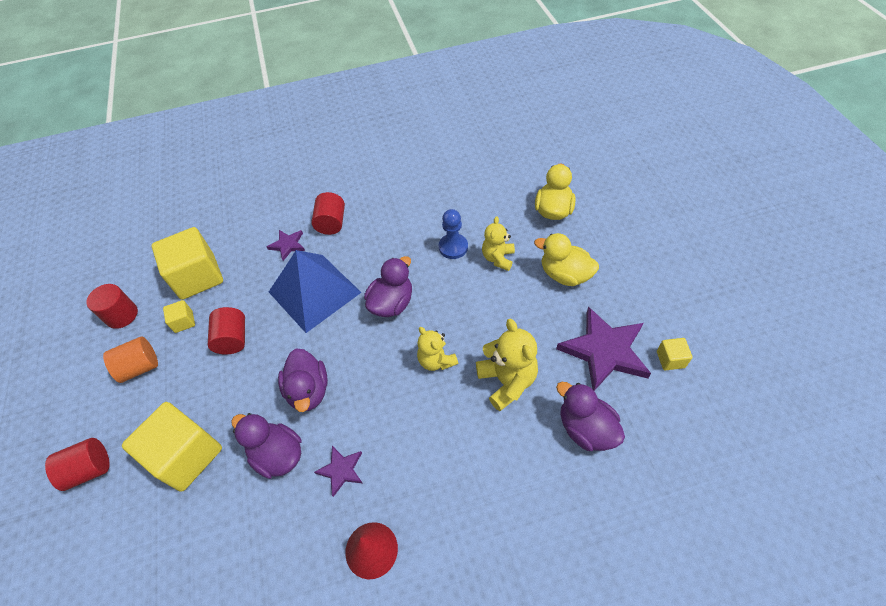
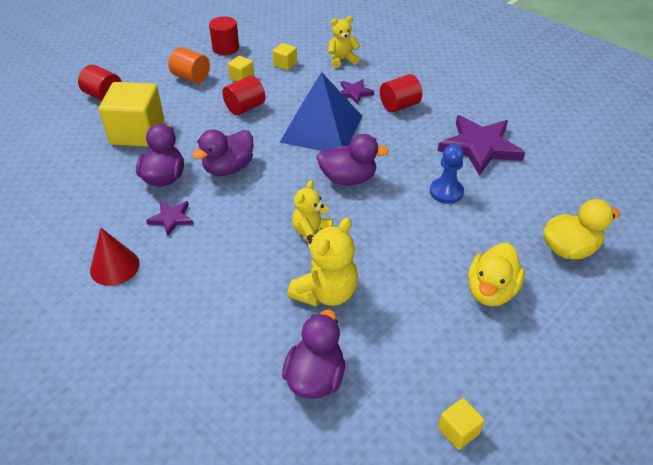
camera: 55 degrees right, 10 degrees down
yellow cube [152,227,223,300] -> yellow cube [272,43,297,70], size x0.45
yellow teddy bear [482,216,515,271] -> yellow teddy bear moved to [328,16,360,68]
yellow duck [534,233,599,286] -> yellow duck turned 150 degrees counterclockwise [468,243,525,306]
purple star [556,306,651,391] -> purple star moved to [438,115,525,176]

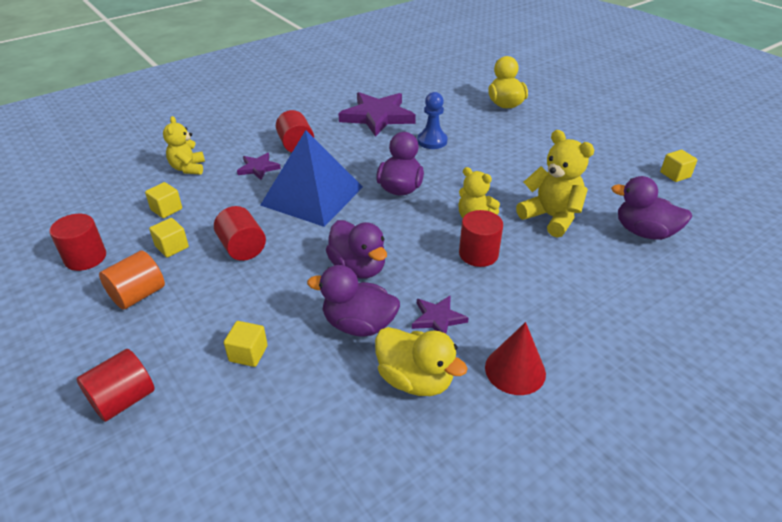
camera: 80 degrees left, 5 degrees down
yellow cube [99,82,164,147] -> yellow cube [224,321,268,367], size x0.45
yellow duck [468,243,525,306] -> yellow duck moved to [375,327,468,396]
none -> red cylinder [459,210,503,267]

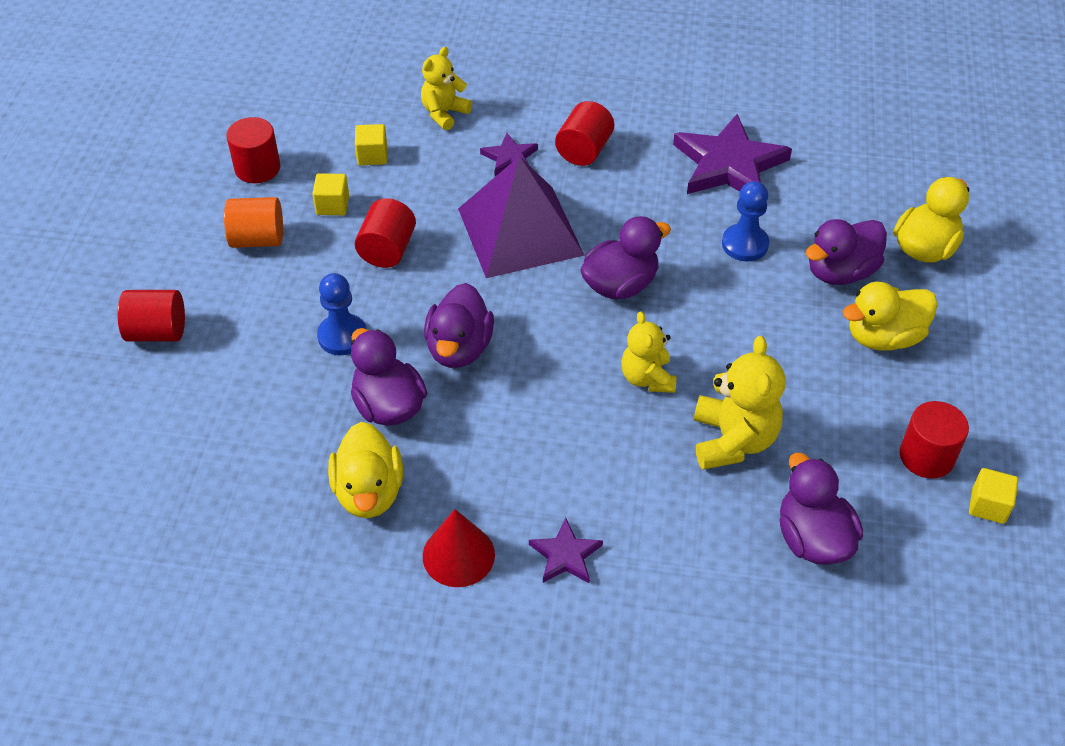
camera: 45 degrees right, 10 degrees up
yellow cube [224,321,268,367] -> none
blue pyramid [260,130,363,227] -> purple pyramid [458,156,585,278]
purple star [412,295,469,334] -> purple star moved to [529,518,603,583]
red cylinder [459,210,503,267] -> red cylinder moved to [899,401,969,478]
none -> blue pawn [317,273,367,355]
none -> purple duck [805,219,887,285]
none -> yellow duck [842,282,938,351]

